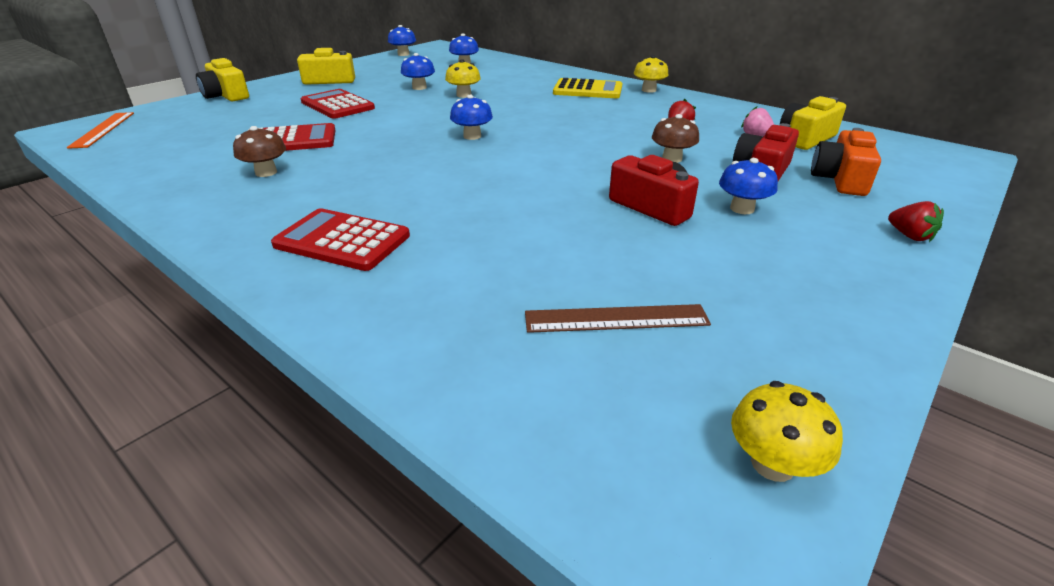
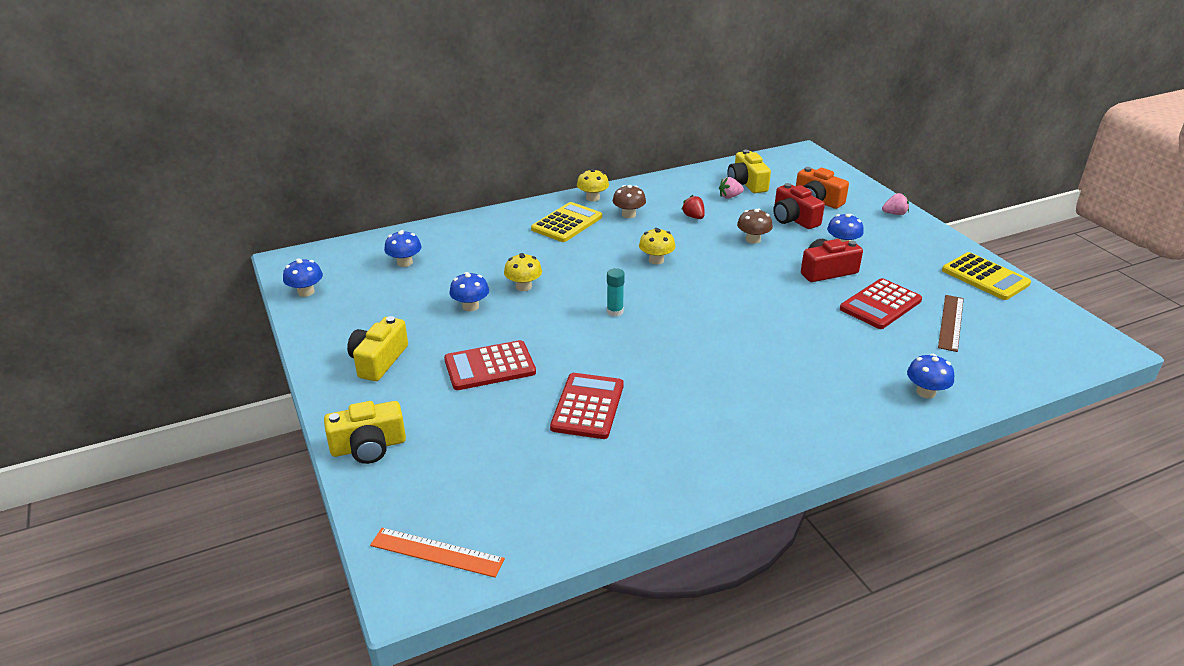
camera: 65 degrees left, 0 degrees up
brown mushroom [233,126,286,177] -> brown mushroom moved to [613,185,646,218]
red calculator [271,208,410,271] -> red calculator moved to [840,278,922,329]
blue mushroom [450,95,493,140] -> blue mushroom moved to [907,354,954,398]
yellow mushroom [731,381,843,482] -> yellow mushroom moved to [639,228,675,264]
red strawberry [888,201,944,242] -> pink strawberry [882,193,909,215]
none -> turquoise glue stick [607,268,625,317]
none -> yellow calculator [942,252,1031,300]

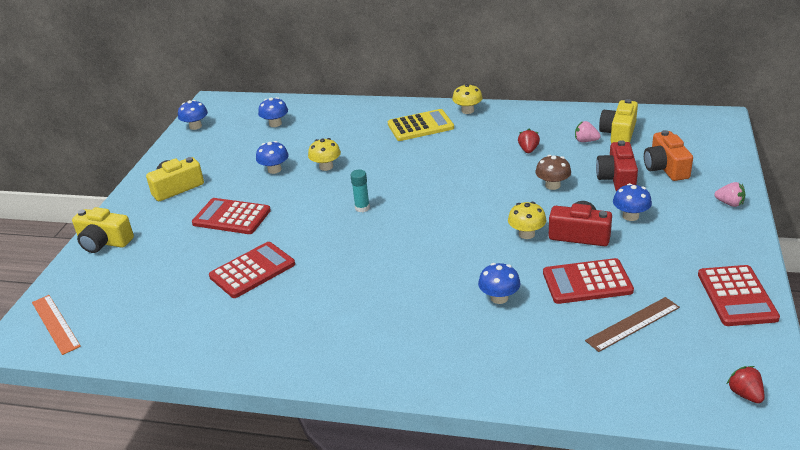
camera: 40 degrees right, 0 degrees up
brown mushroom [613,185,646,218] -> none
yellow mushroom [639,228,675,264] -> yellow mushroom moved to [508,202,546,239]
blue mushroom [907,354,954,398] -> blue mushroom moved to [478,263,521,304]
yellow calculator [942,252,1031,300] -> red calculator [698,265,780,326]
none -> red strawberry [727,366,765,404]

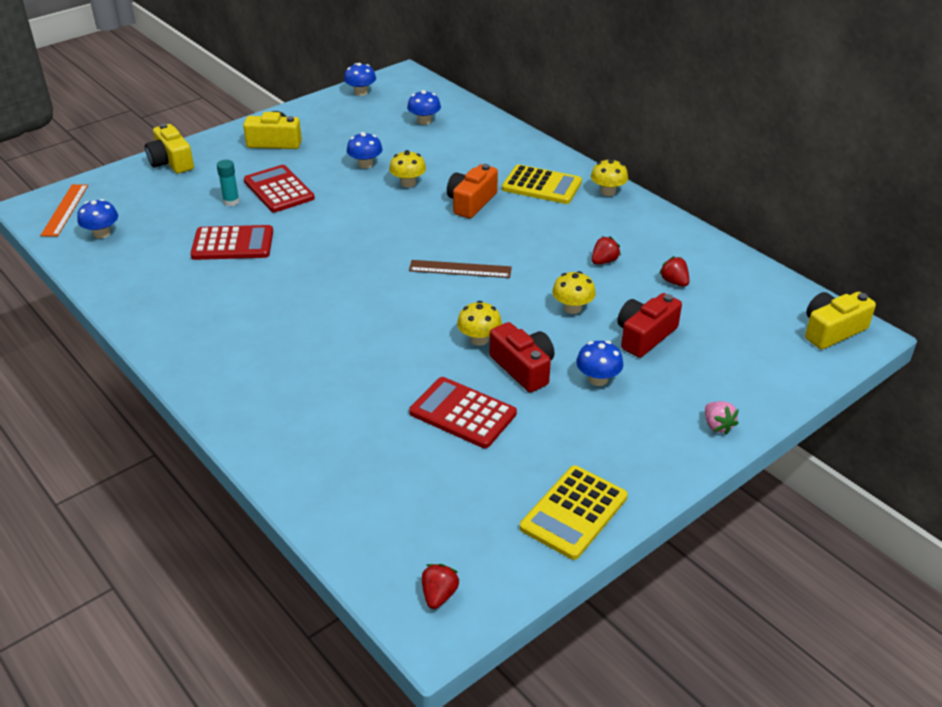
camera: 35 degrees right, 5 degrees up
turquoise glue stick [351,169,370,212] -> turquoise glue stick moved to [217,160,240,206]
blue mushroom [478,263,521,304] -> blue mushroom moved to [77,199,118,239]
brown mushroom [535,155,571,190] -> yellow mushroom [552,271,596,314]
pink strawberry [575,121,601,142] -> red strawberry [659,256,689,287]
brown ruler [585,297,680,352] -> brown ruler moved to [409,260,512,278]
yellow camera [599,99,638,143] -> yellow camera moved to [805,292,876,349]
orange camera [644,130,693,181] -> orange camera moved to [447,164,498,218]
red calculator [698,265,780,326] -> yellow calculator [520,465,628,560]

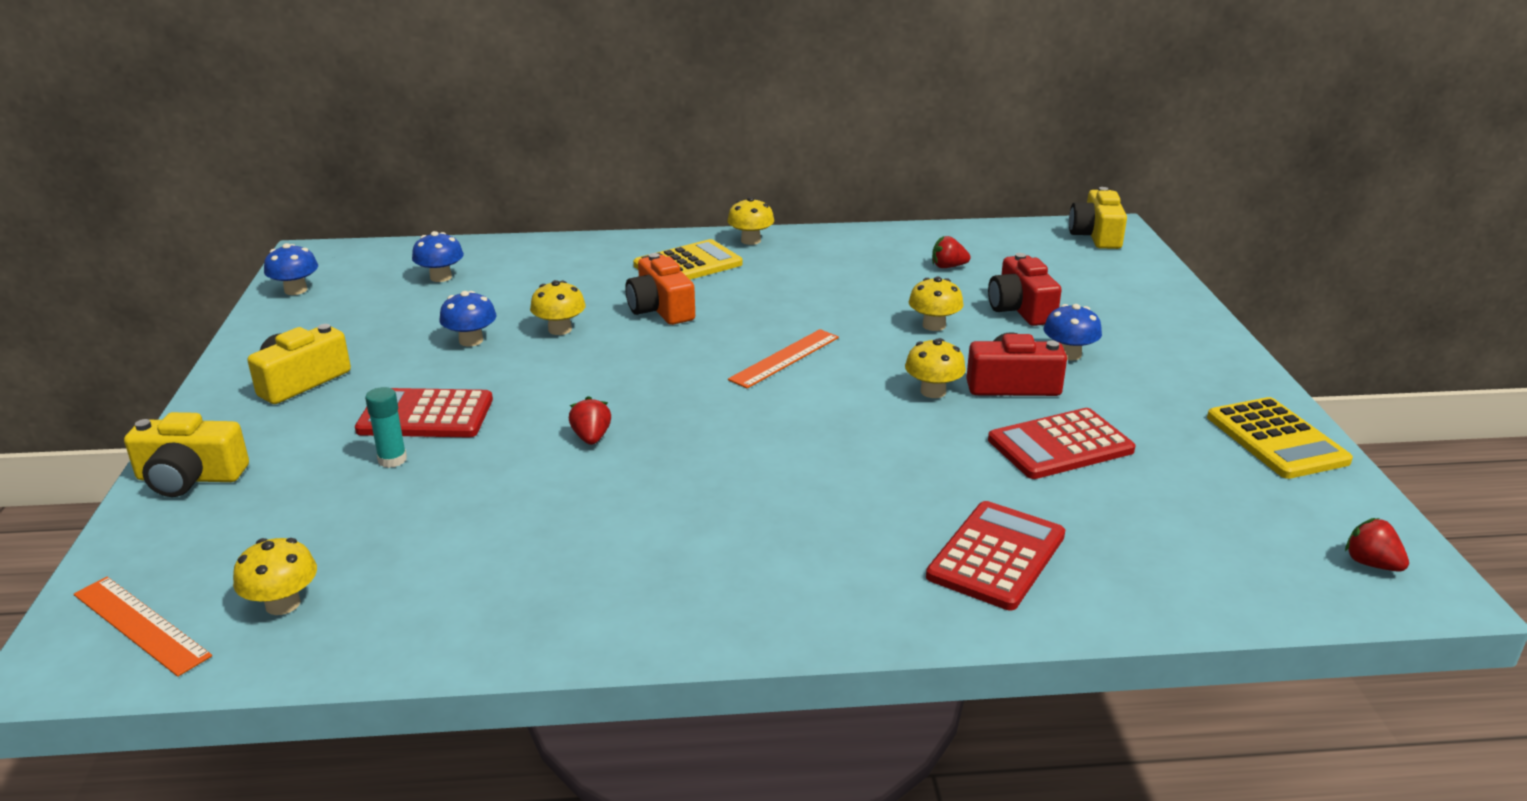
camera: 55 degrees left, 10 degrees down
blue mushroom [77,199,118,239] -> yellow mushroom [233,538,317,615]
red calculator [190,225,273,260] -> red calculator moved to [926,501,1065,610]
brown ruler [409,260,512,278] -> orange ruler [728,329,839,389]
red strawberry [592,236,621,264] -> red strawberry moved to [569,396,611,445]
pink strawberry [705,401,739,434] -> none

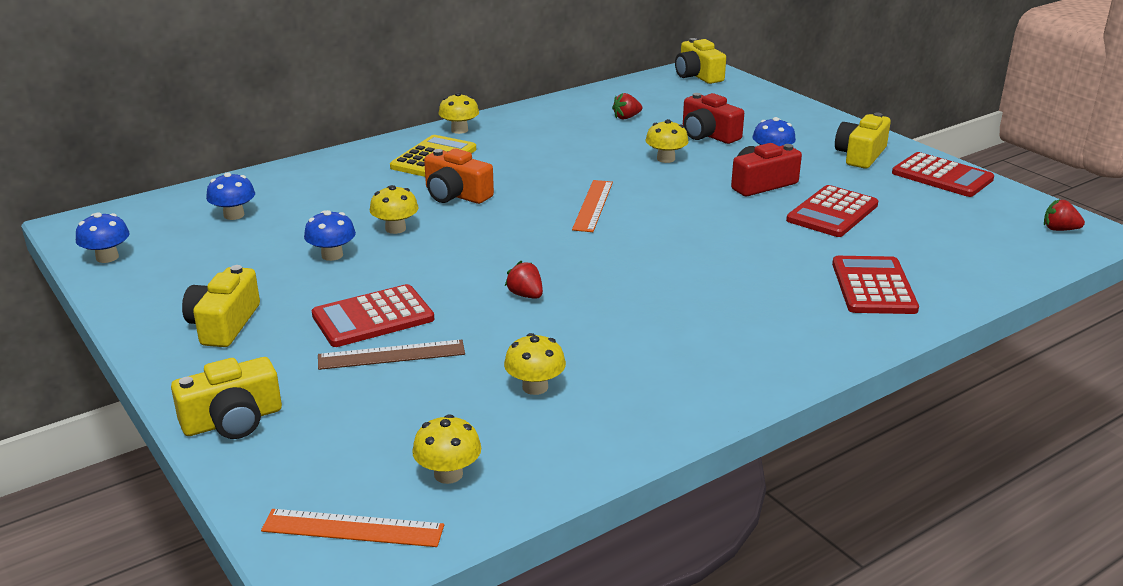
camera: 30 degrees left, 0 degrees up
turquoise glue stick [365,387,407,468] -> brown ruler [318,340,465,370]
yellow mushroom [905,338,966,398] -> yellow mushroom moved to [504,333,566,395]
yellow calculator [1207,397,1353,479] -> red calculator [892,152,994,197]
none -> yellow camera [835,113,891,169]

